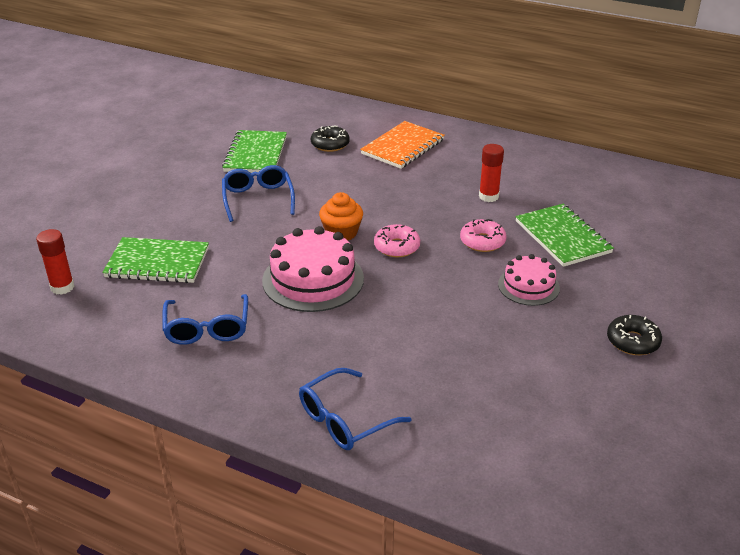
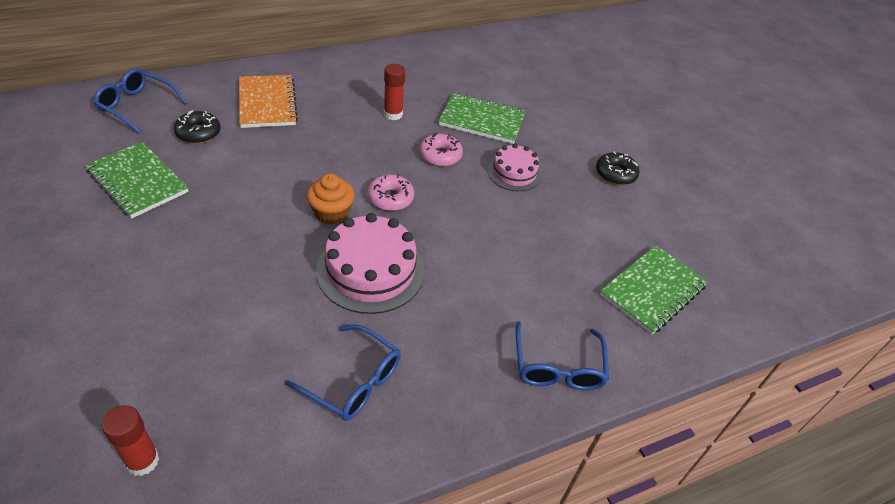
camera: 55 degrees left, 10 degrees up
green notebook [102,237,209,283] -> green notebook moved to [600,245,708,335]
blue glasses [222,165,295,222] -> blue glasses moved to [93,68,187,135]

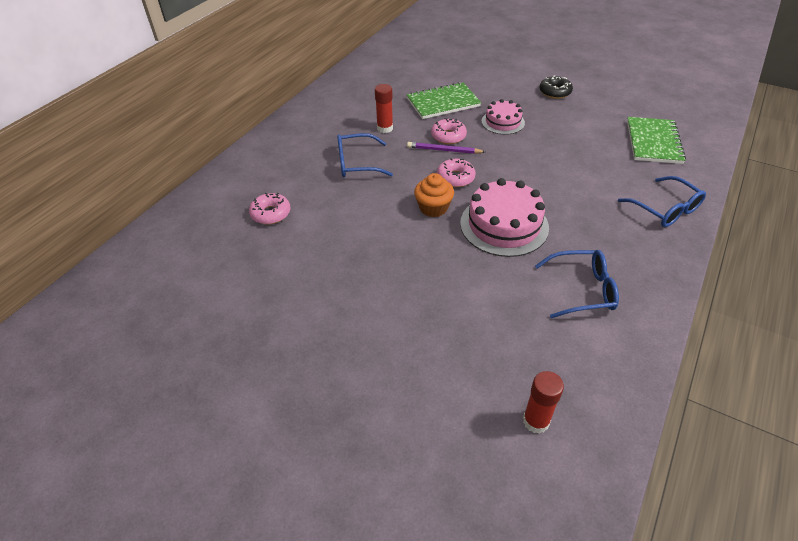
camera: 30 degrees left, 0 degrees up
green notebook [85,142,189,219] -> none
blue glasses [93,68,187,135] -> blue glasses moved to [337,133,393,177]
black donut [174,110,220,144] -> pink donut [249,193,290,224]
orange notebook [239,75,298,128] -> none
none -> purple pencil [407,142,485,154]

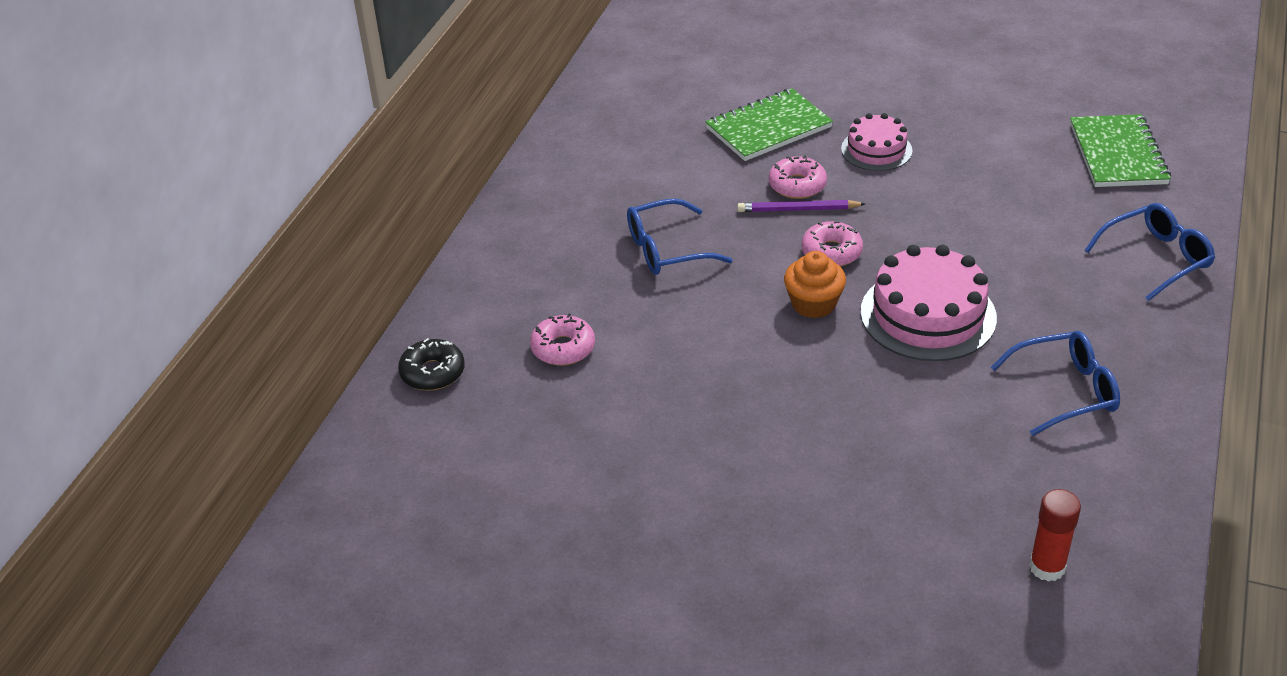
camera: 10 degrees left, 5 degrees down
red glue stick [375,84,393,133] -> none
black donut [540,75,573,99] -> black donut moved to [398,338,465,391]
blue glasses [618,176,706,227] -> blue glasses turned 75 degrees counterclockwise [1084,203,1215,301]

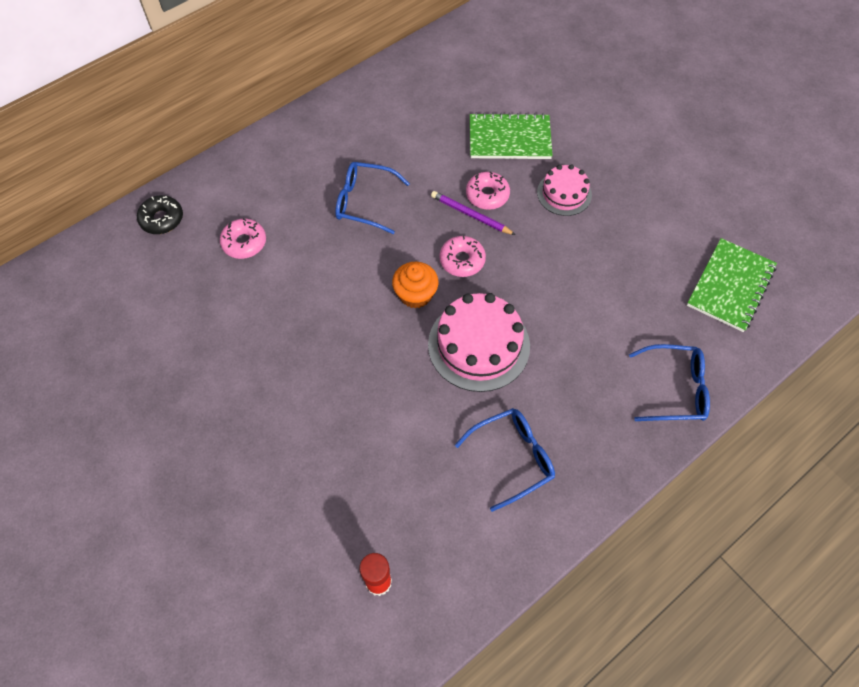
camera: 30 degrees right, 20 degrees up
blue glasses [991,331,1120,436] -> blue glasses turned 45 degrees counterclockwise [455,408,555,512]

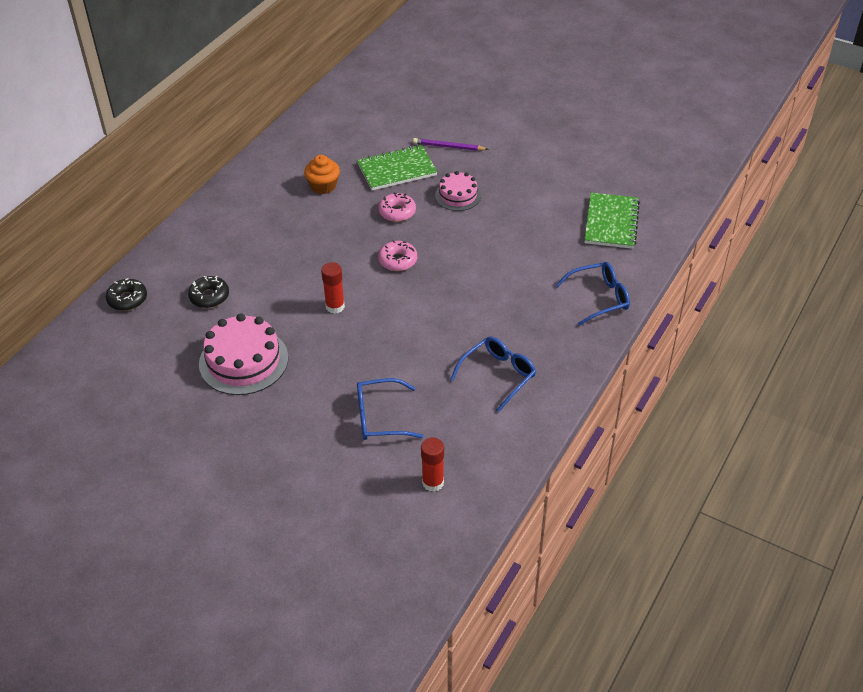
camera: 20 degrees left, 15 degrees down
pink donut [220,218,266,259] -> black donut [188,276,229,308]
blue glasses [335,162,410,234] -> blue glasses moved to [357,378,423,440]
orange cupcake [392,262,439,309] -> orange cupcake moved to [304,155,340,194]
pink cake [428,293,530,392] -> pink cake moved to [199,314,288,395]
purple pencil [431,191,515,235] -> purple pencil moved to [413,138,489,151]
none -> red glue stick [321,262,345,314]

